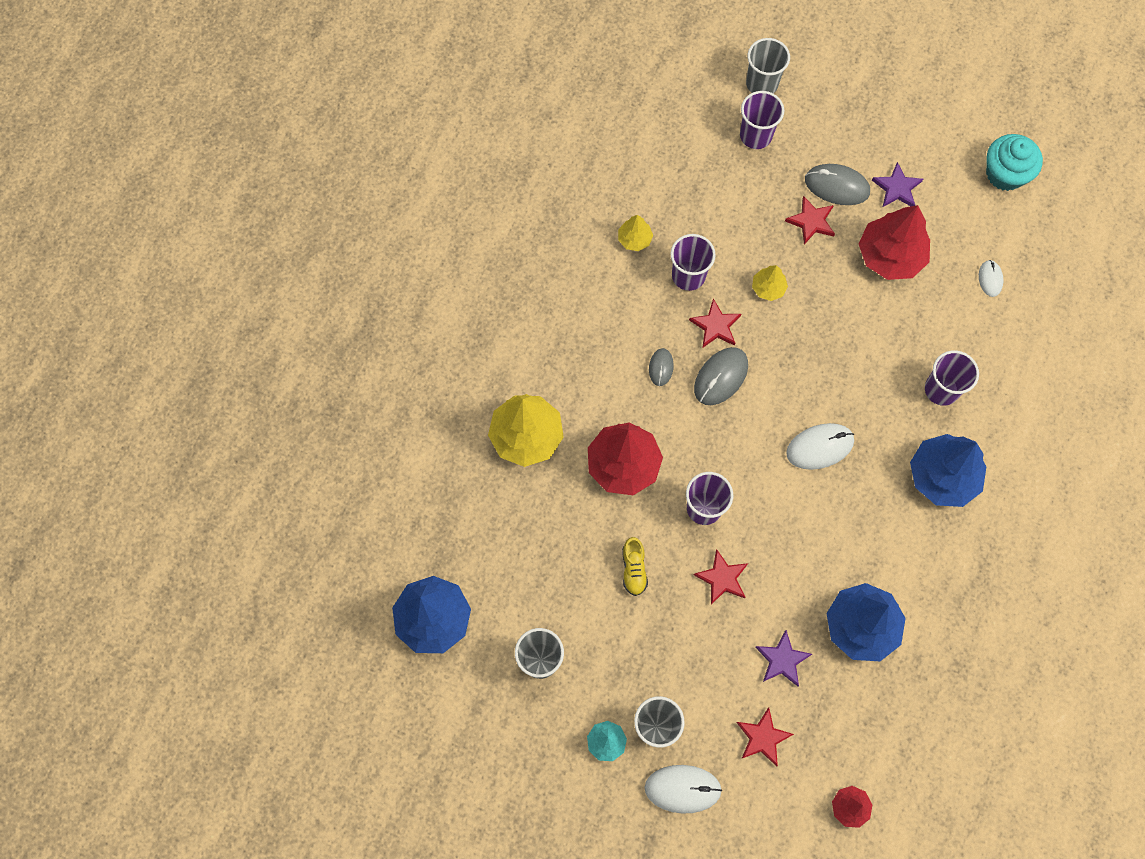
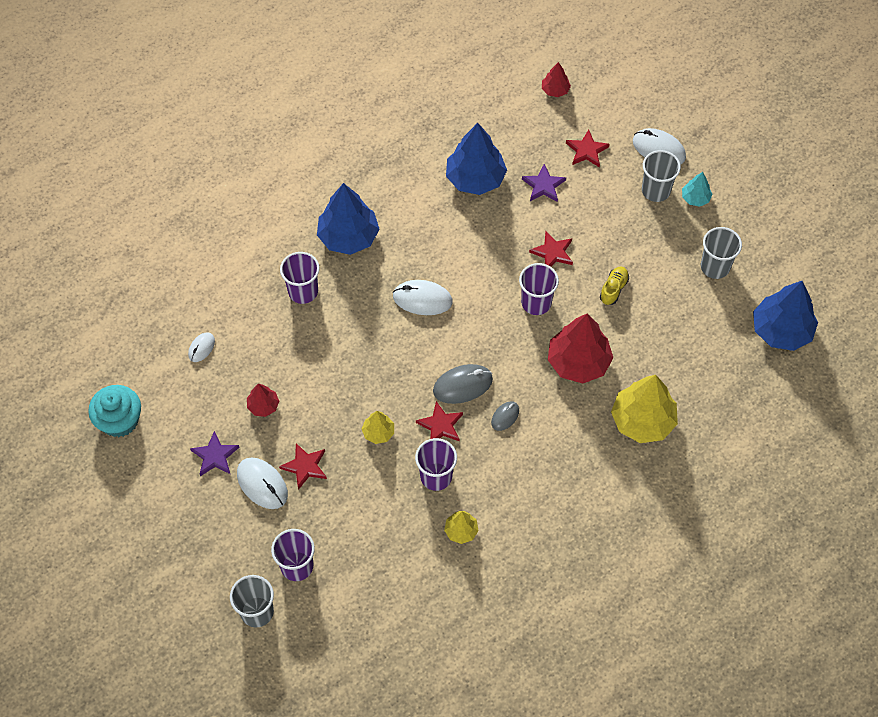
camera: 150 degrees left, 10 degrees down
grey mouse [805,164,870,205] -> white mouse [237,458,288,509]
red tree [859,205,930,280] -> red tree [247,384,279,417], size x0.50

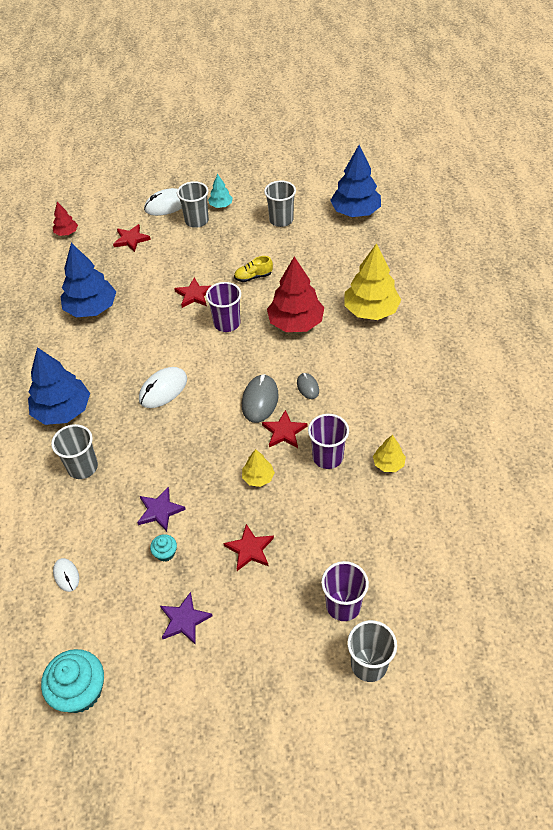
camera: 55 degrees left, 10 degrees down
white mouse [237,458,288,509] -> none
red tree [247,384,279,417] -> turquoise cupcake [150,534,177,561]
purple cup [280,252,319,304] -> grey cup [51,424,98,479]
purple star [522,164,566,202] -> purple star moved to [137,487,186,532]
yellow shoe [600,266,629,305] -> yellow shoe turned 75 degrees counterclockwise [234,256,273,282]

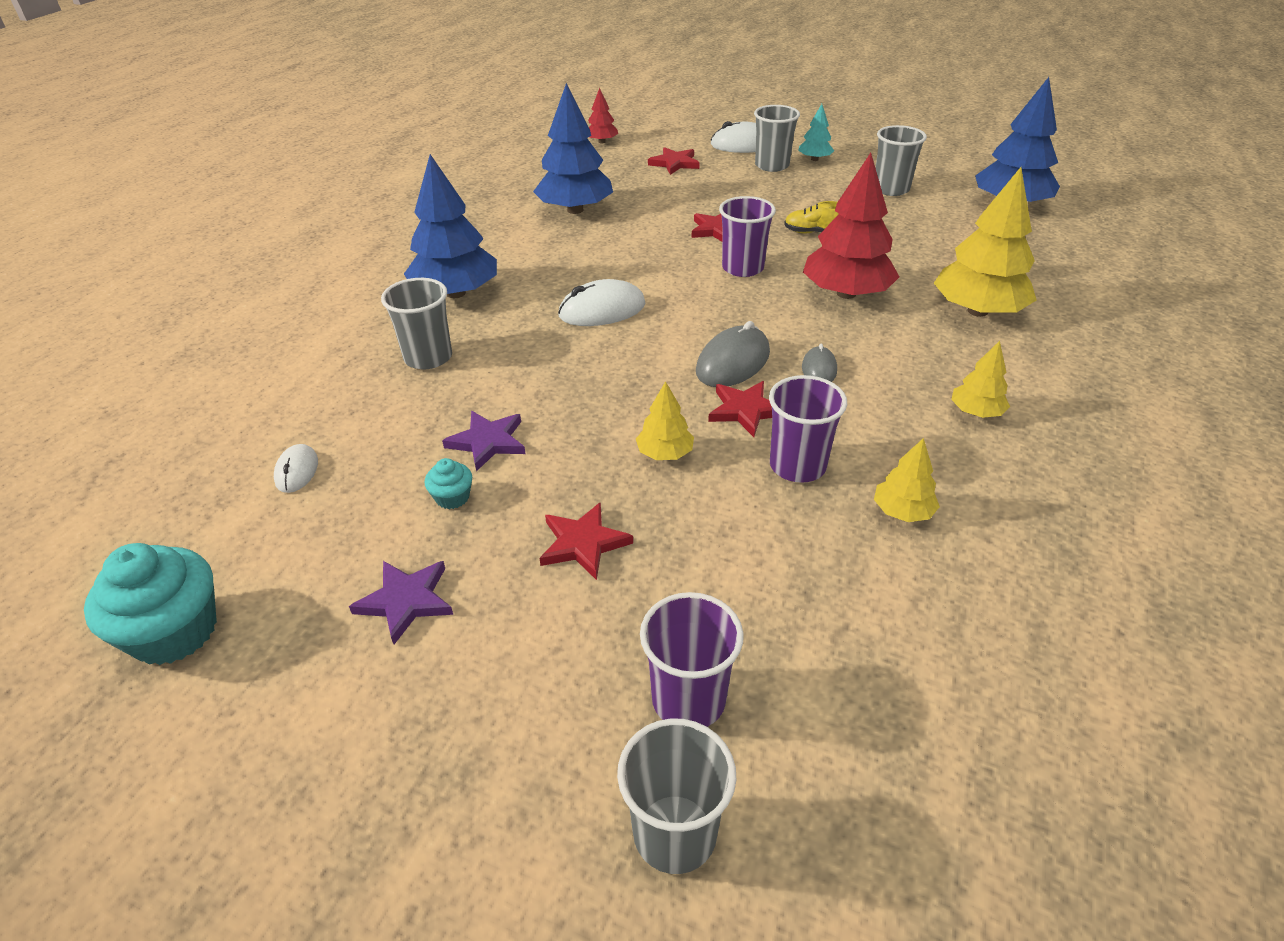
camera: 25 degrees right, 10 degrees down
none -> yellow tree [951,341,1010,418]

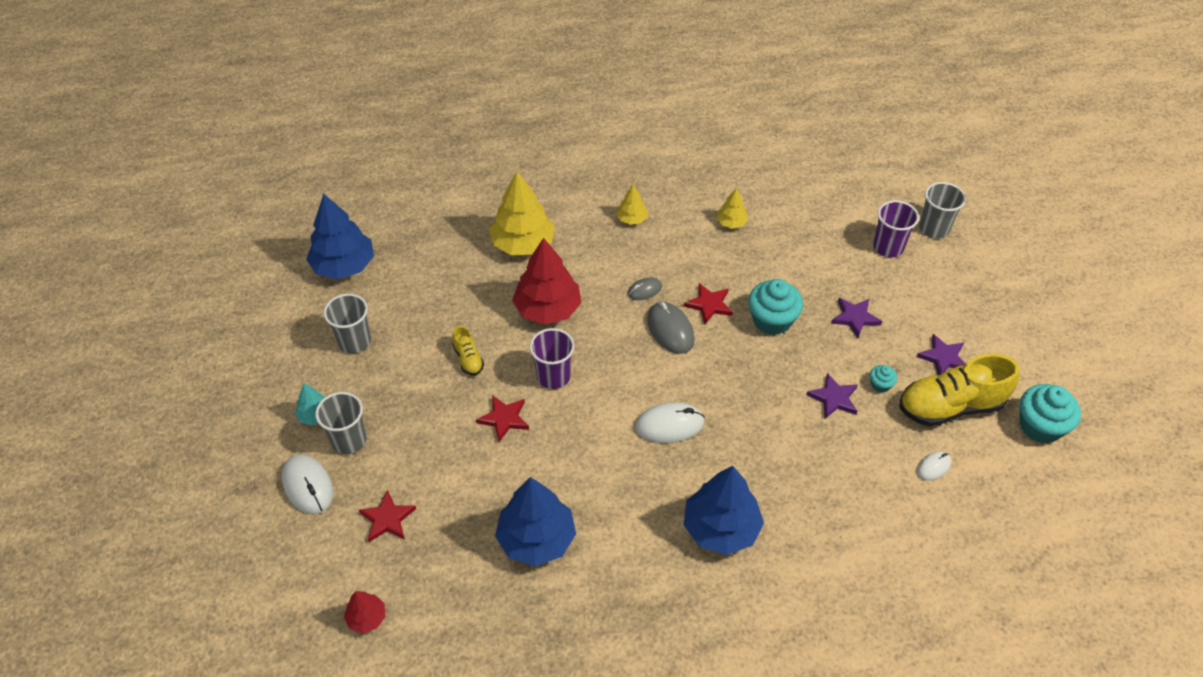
camera: 125 degrees left, 10 degrees up
grey cup [381,278,452,369] -> none
red star [539,502,633,580] -> purple star [831,298,882,338]
white mouse [558,279,645,326] -> white mouse turned 45 degrees counterclockwise [635,402,705,443]
yellow tree [636,381,694,460] -> turquoise cupcake [748,279,803,335]
grey mouse [696,321,770,387] -> grey mouse turned 60 degrees clockwise [647,302,694,354]
purple cup [769,375,847,483] -> none
none -> yellow shoe [900,354,1020,427]

